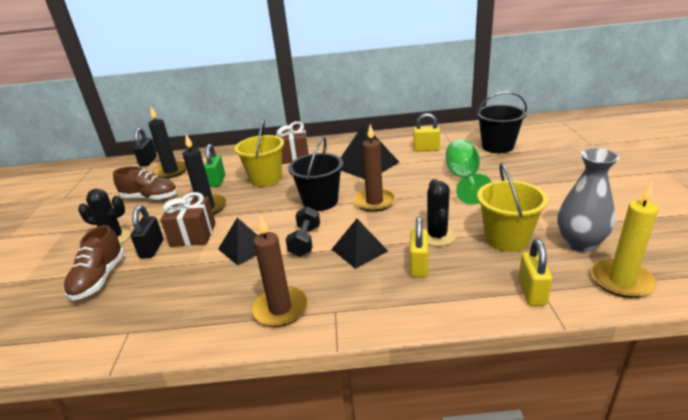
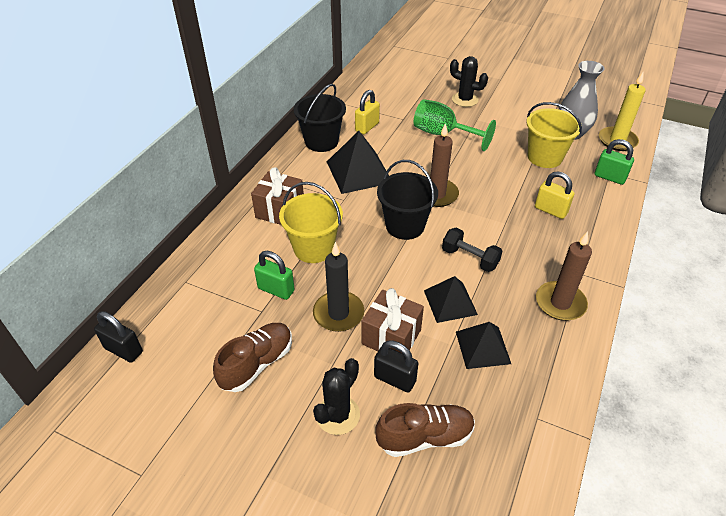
camera: 65 degrees left, 15 degrees up
brown shoe [63,225,125,301] -> brown shoe turned 45 degrees counterclockwise [375,403,475,457]
black candle [149,107,187,179] -> none
black pyramid [332,219,388,269] -> black pyramid moved to [456,322,511,369]
black cactus [424,179,456,246] -> black cactus moved to [450,56,488,107]
black bucket [476,91,527,153] -> black bucket moved to [294,84,346,152]
yellow padlock [518,239,552,306] -> green padlock [595,139,634,185]

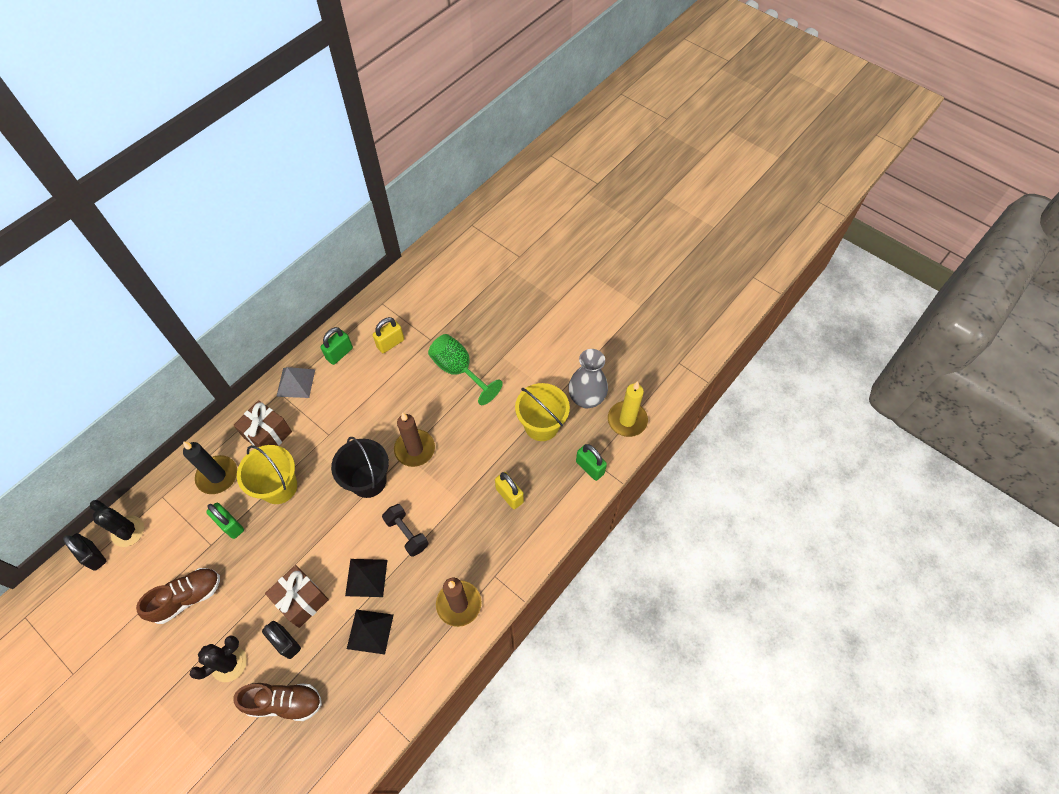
camera: 15 degrees right, 15 degrees up
black bucket [294,84,346,152] -> green padlock [321,327,353,365]
black candle [313,242,364,332] -> black candle moved to [183,441,237,494]
black pyramid [327,131,389,194] -> none
black cactus [450,56,488,107] -> black cactus moved to [90,500,144,547]
none -> grey pyramid [276,367,315,398]

